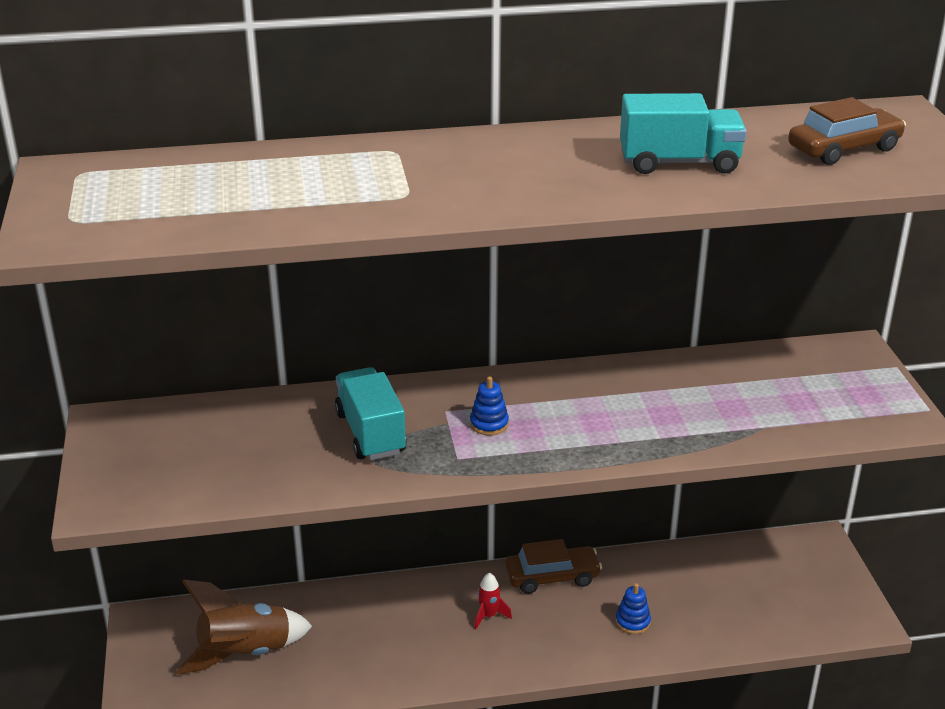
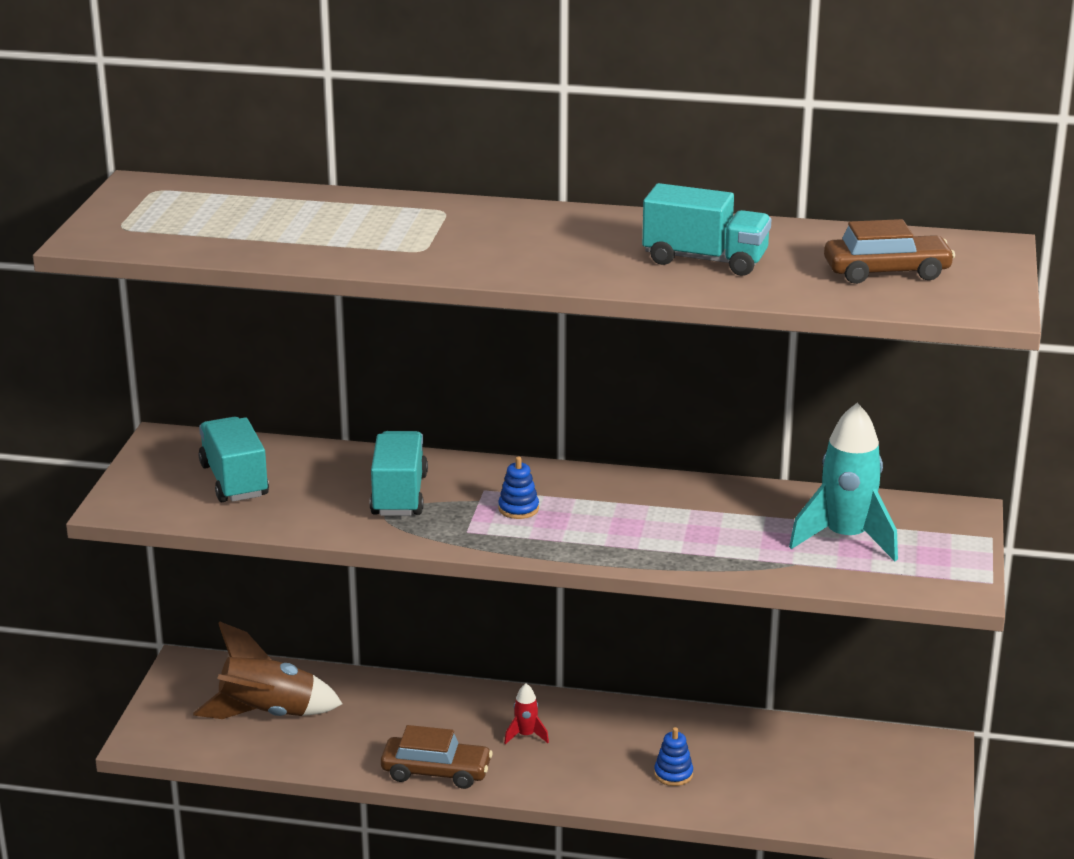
camera: 20 degrees right, 5 degrees down
brown car [505,539,602,594] -> brown car moved to [381,725,493,789]
none -> turquoise truck [199,417,269,502]
none -> turquoise rocket [789,403,898,561]

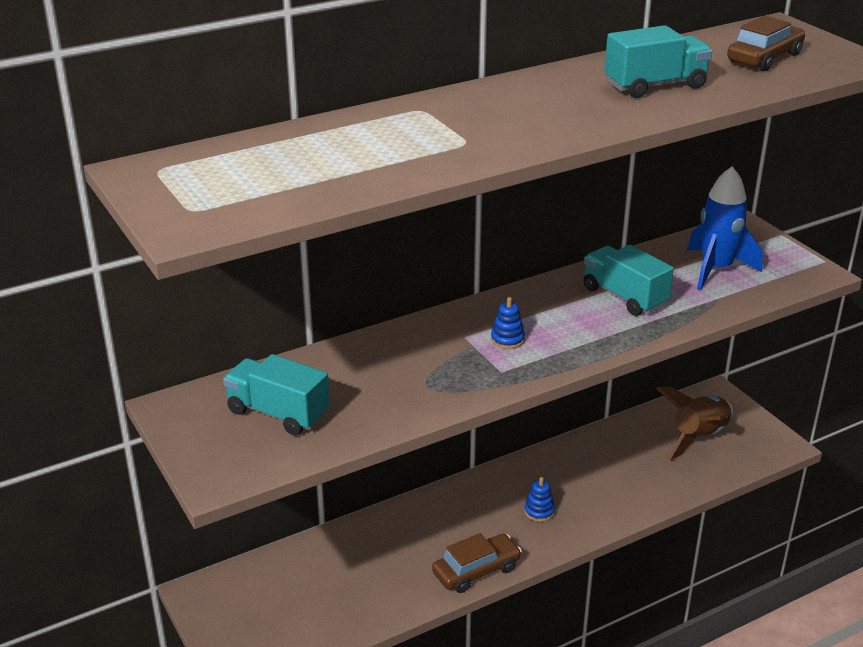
camera: 40 degrees left, 5 degrees up
brown rocket [193,621,343,719] -> brown rocket moved to [656,387,733,460]
turquoise truck [370,431,428,516] -> turquoise truck moved to [584,245,674,316]
red rocket [504,684,549,744] -> none
blue stacking toy [654,727,693,786] -> blue stacking toy moved to [524,477,555,522]
turquoise rocket [789,403,898,561] -> blue rocket [687,166,763,291]

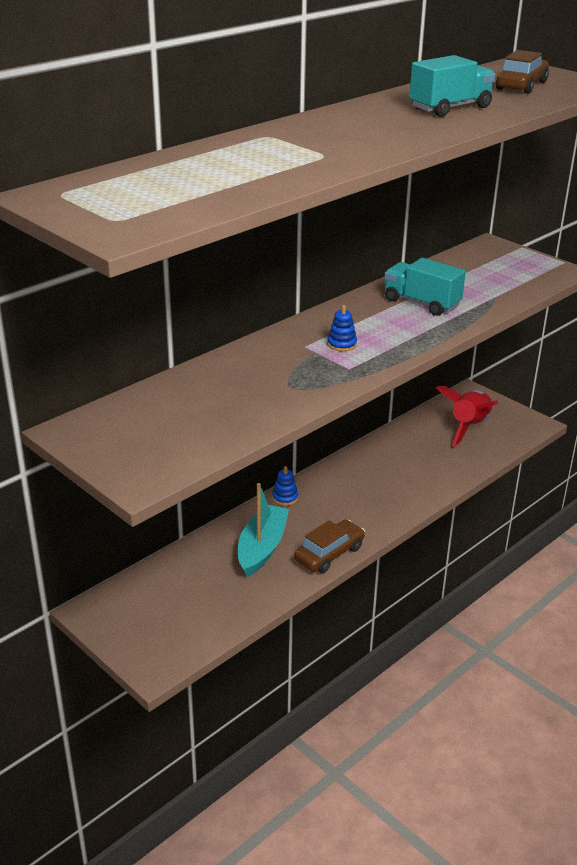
camera: 15 degrees left, 0 degrees up
turquoise truck [223,354,330,436] -> none
blue stacking toy [524,477,555,522] -> blue stacking toy moved to [272,466,298,506]
brown rocket [656,387,733,460] -> red rocket [436,386,498,446]
blue rocket [687,166,763,291] -> none
none -> turquoise boat [238,483,289,577]

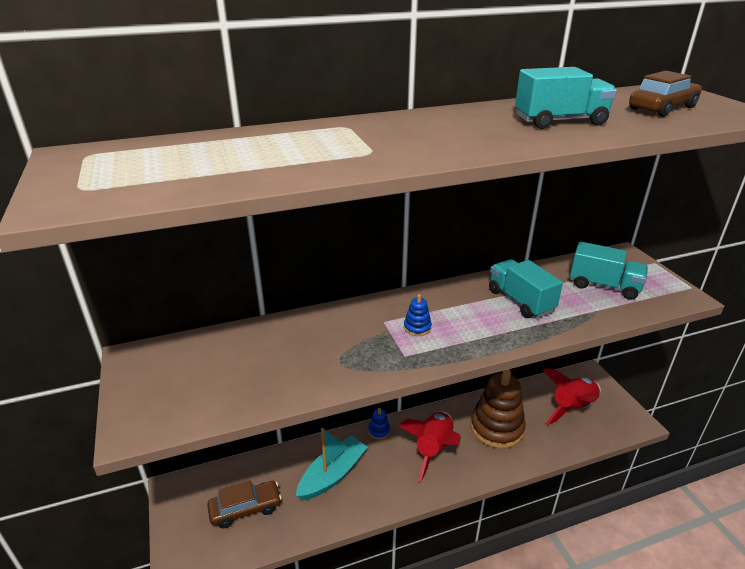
camera: 25 degrees right, 0 degrees up
brown car [294,520,365,573] -> brown car moved to [207,480,282,528]
none -> red rocket [398,412,461,482]
none -> brown stacking toy [470,369,526,449]
none -> turquoise truck [570,242,648,300]

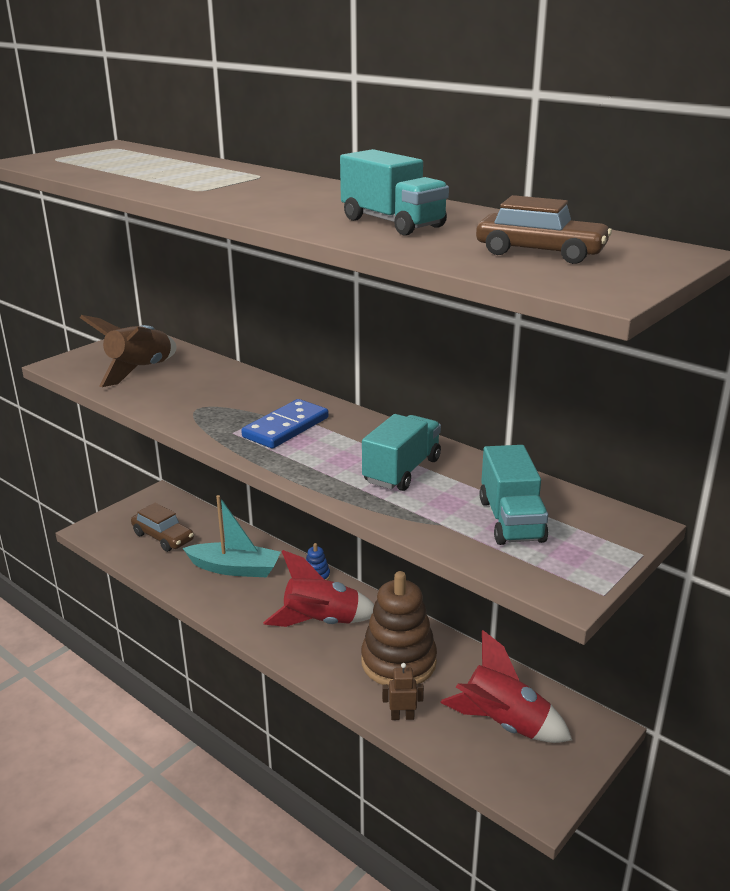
camera: 60 degrees right, 5 degrees down
blue stacking toy [404,294,432,336] -> blue domino [241,399,329,449]
none -> brown rocket [80,315,177,387]
none -> brown robot [382,663,424,720]

